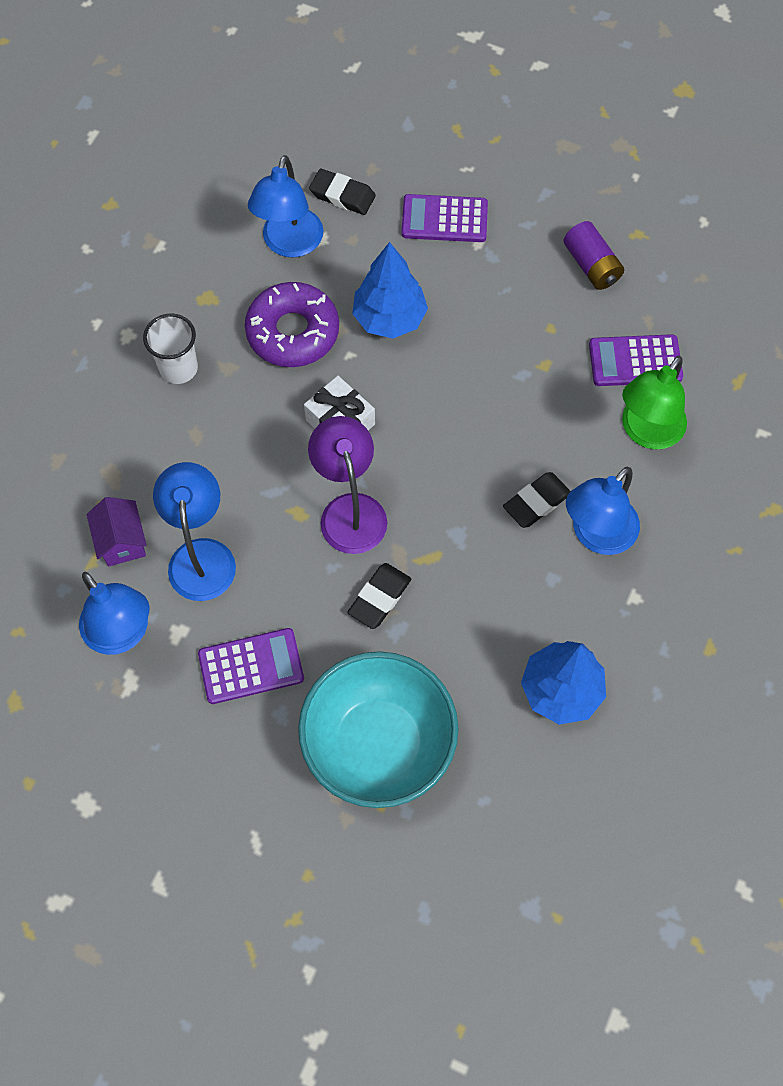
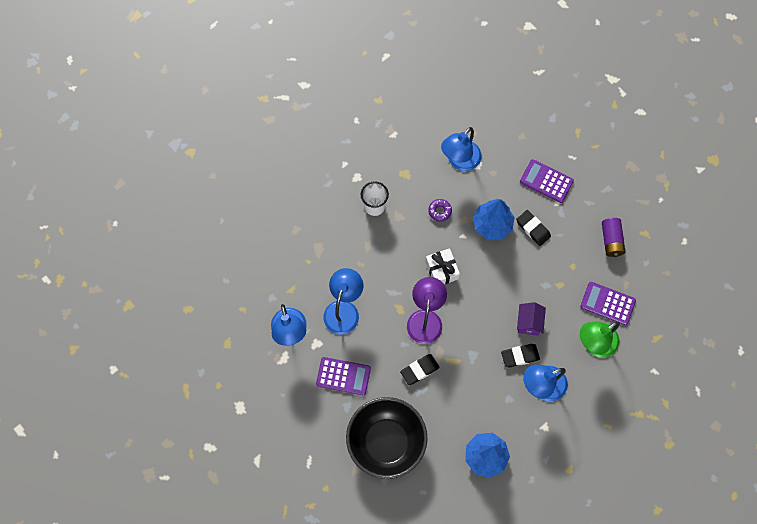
camera: 25 degrees right, 5 degrees up
purple house [86,497,147,567] -> purple house moved to [517,302,546,336]
purple donut [245,282,339,367] -> purple donut [428,199,452,221], size x0.46
turquoise bowl [298,651,459,808] -> black bowl [346,397,428,479]
black eraser [309,169,376,215] -> black eraser moved to [516,210,551,246]

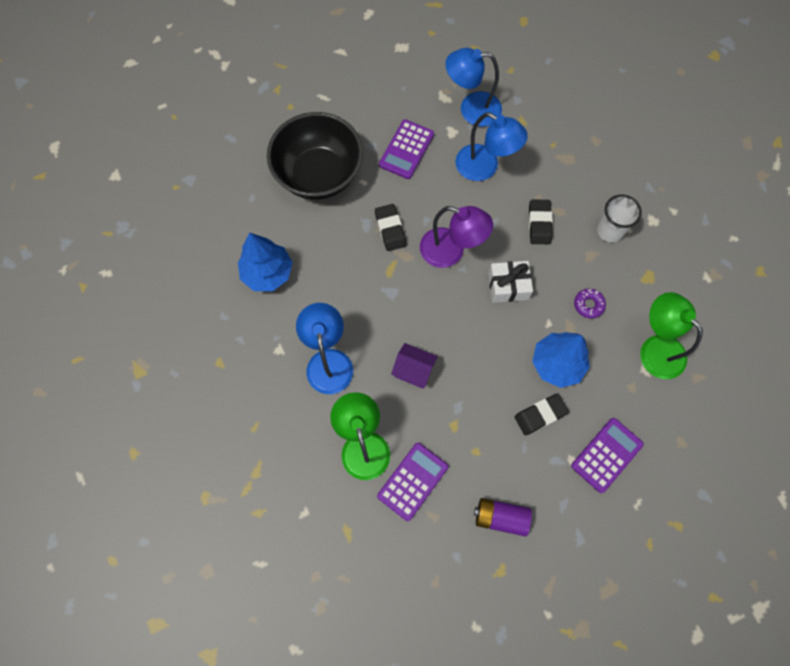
camera: 105 degrees right, 0 degrees up
blue lamp [441,127,482,171] -> green lamp [640,292,703,379]
black eraser [501,344,540,367] -> black eraser moved to [529,199,553,244]

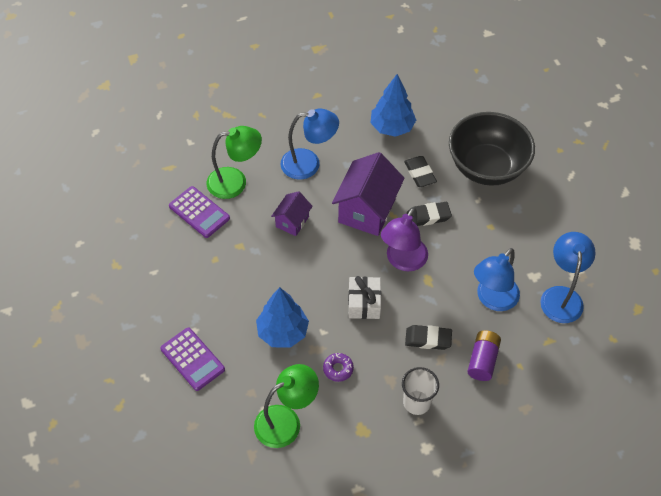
camera: 95 degrees right, 15 degrees down
purple calculator [379,119,434,179] -> none
purple battery [474,498,532,537] -> purple battery moved to [467,330,501,381]
black eraser [514,393,569,435] -> black eraser moved to [404,156,437,187]
none -> purple house [332,152,405,236]

